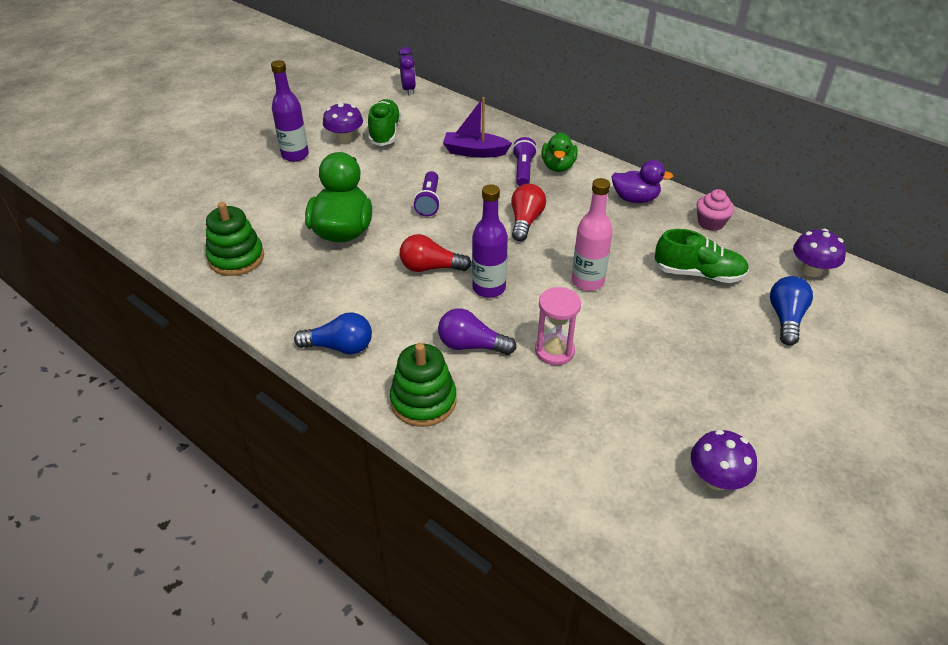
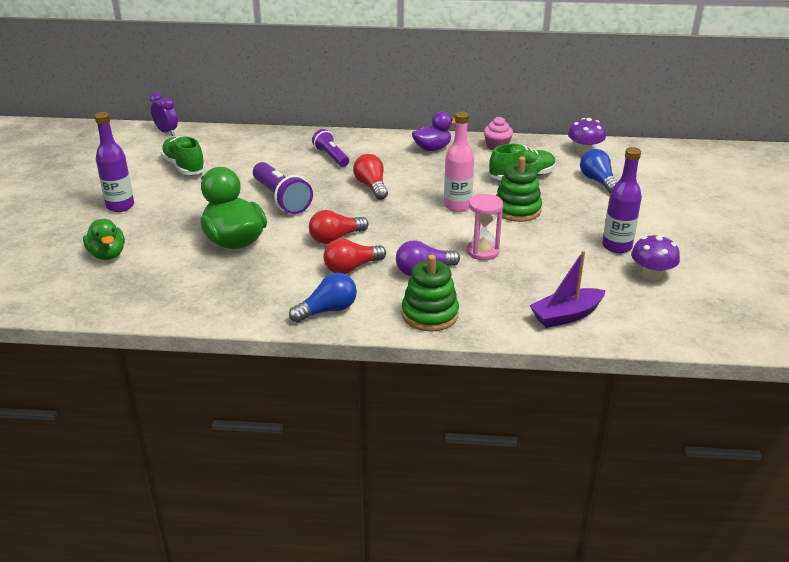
camera: 35 degrees left, 10 degrees down
green stacking toy [206,202,264,276] -> green stacking toy moved to [496,156,542,222]
purple mushroom [323,102,363,143] -> none
purple flashlight [413,171,440,216] -> purple flashlight [253,162,313,214], size x1.55
purple boat [443,97,512,158] -> purple boat moved to [529,250,606,328]
purple bottle [472,184,508,298] -> purple bottle moved to [602,147,642,253]
green duck [542,132,578,172] -> green duck moved to [83,219,125,260]
none -> red light bulb [324,239,386,274]

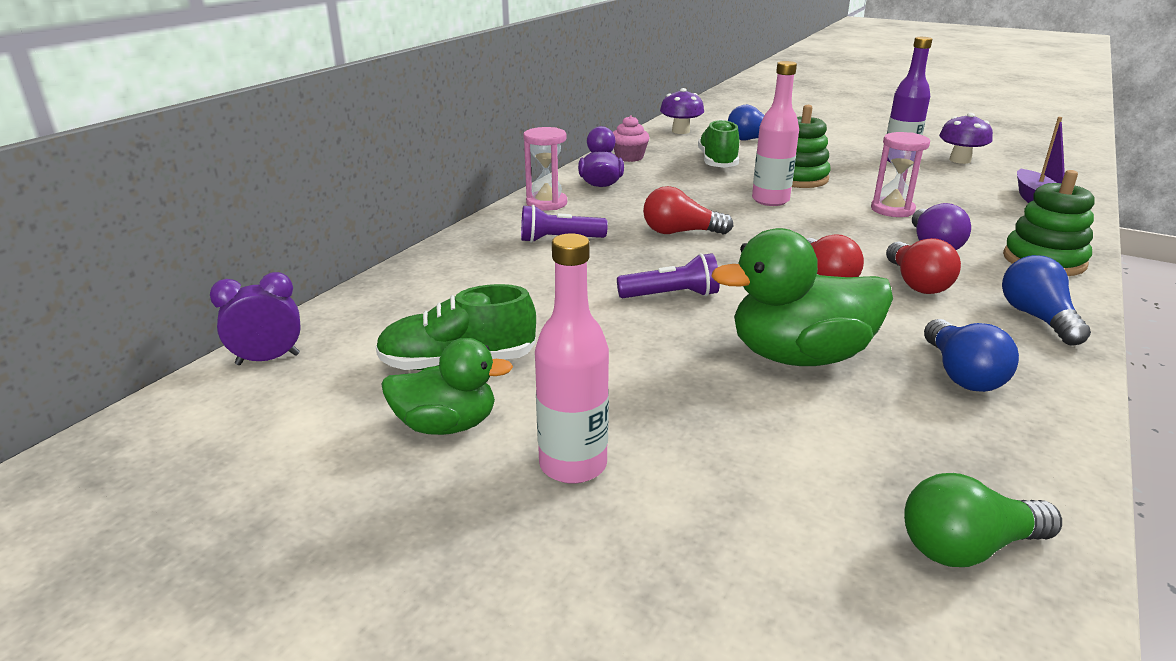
camera: 65 degrees left, 5 degrees down
green duck [83,219,125,260] -> green duck moved to [382,338,513,435]
purple bottle [95,112,134,212] -> pink bottle [535,233,609,484]
purple flashlight [253,162,313,214] -> purple flashlight [617,253,720,298], size x0.65
none -> pink hourglass [523,127,567,211]
none -> green light bulb [904,473,1062,567]
none -> blue light bulb [924,319,1019,392]

